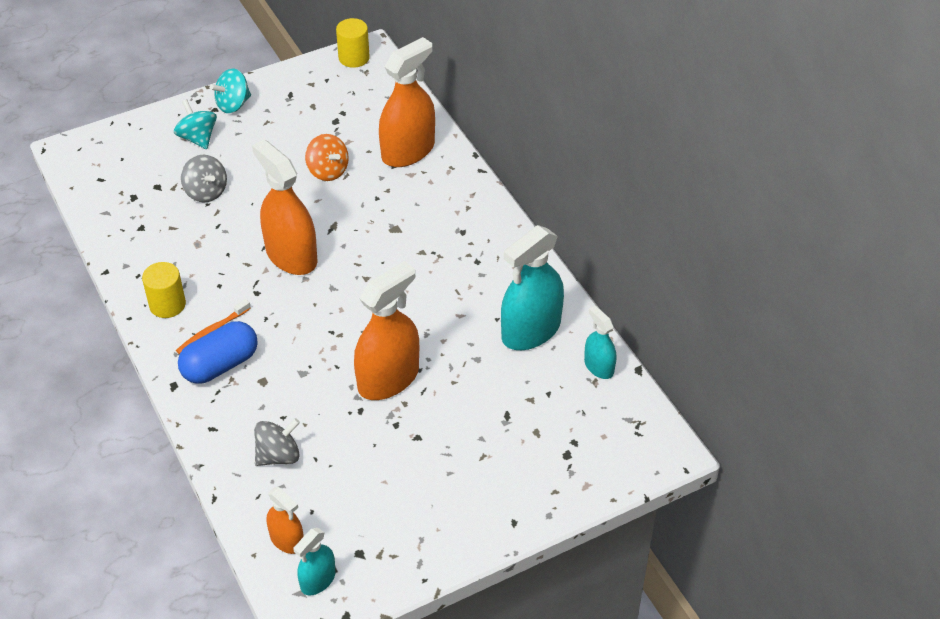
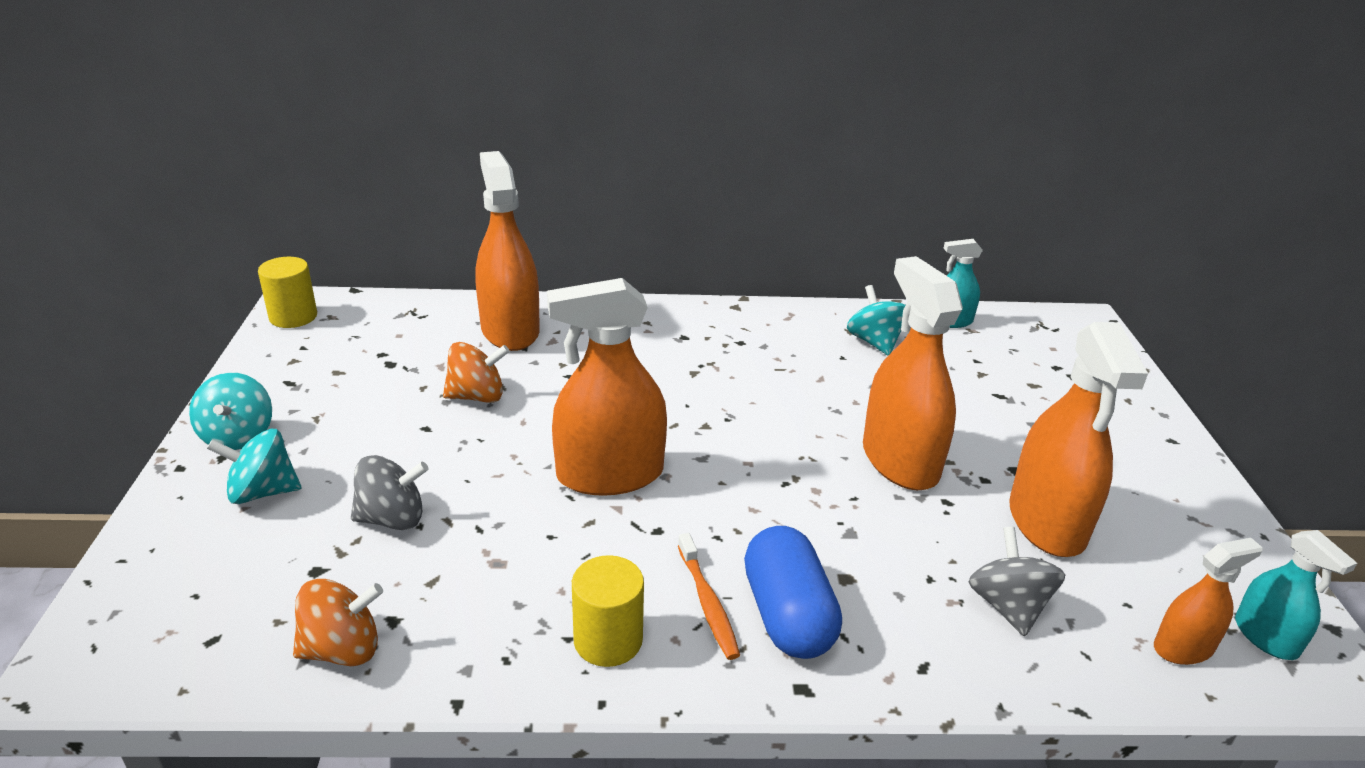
camera: 65 degrees left, 15 degrees down
turquoise spray bottle [501,225,564,350] -> turquoise spinning top [847,285,905,355]
none -> orange spinning top [293,579,383,666]
none -> orange spray bottle [1009,322,1148,557]

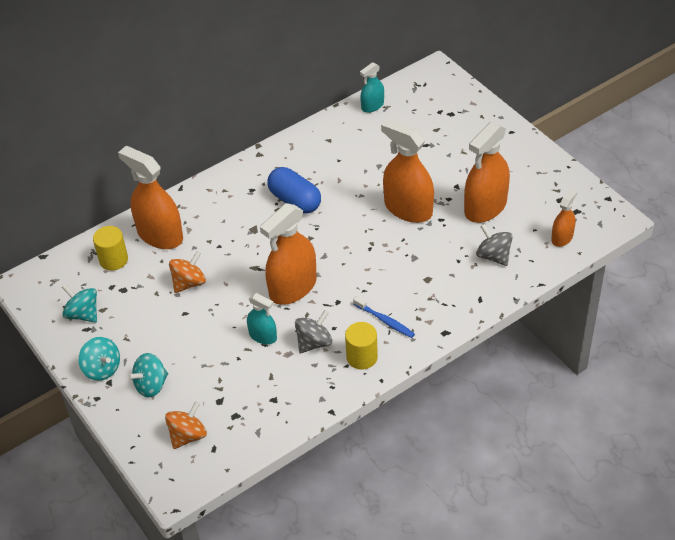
camera: 30 degrees left, 15 degrees up
yellow cylinder [258,257,317,328] -> yellow cylinder moved to [93,226,128,271]
orange spinning top [293,579,383,666] -> orange spinning top moved to [165,401,207,449]
grey spinning top [351,455,429,530] -> grey spinning top moved to [295,310,332,353]
orange toothbrush [678,533,740,660] -> blue toothbrush [353,296,415,338]
blue capsule [744,526,842,659] -> blue capsule moved to [267,167,321,214]
turquoise spinning top [847,285,905,355] -> turquoise spinning top moved to [62,284,97,322]
orange spray bottle [1009,322,1148,557] -> orange spray bottle turned 75 degrees clockwise [464,122,510,223]
turquoise spray bottle [1235,530,1357,660] -> turquoise spray bottle moved to [247,293,277,344]

